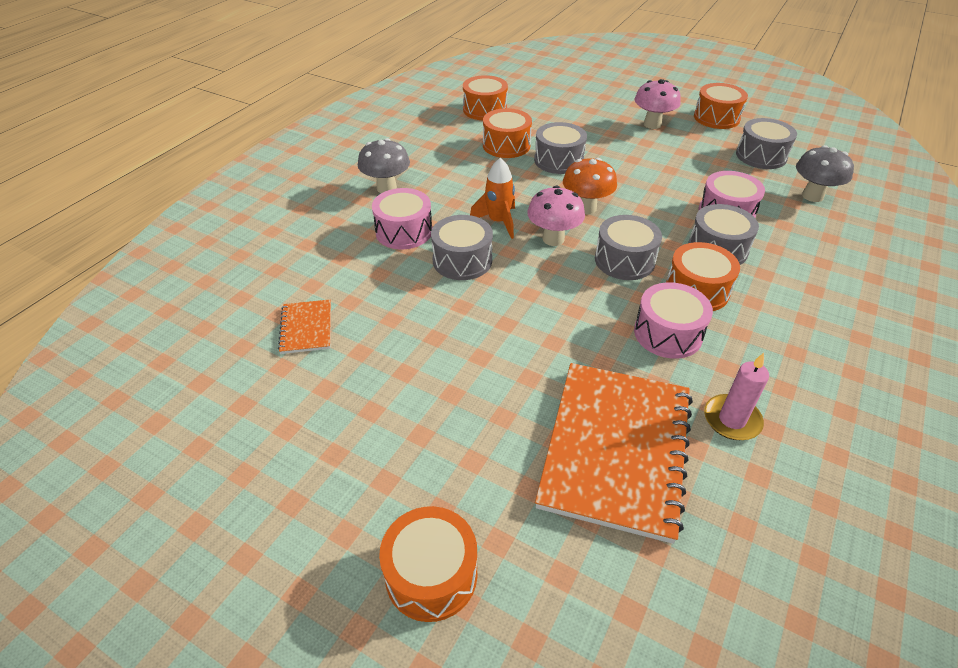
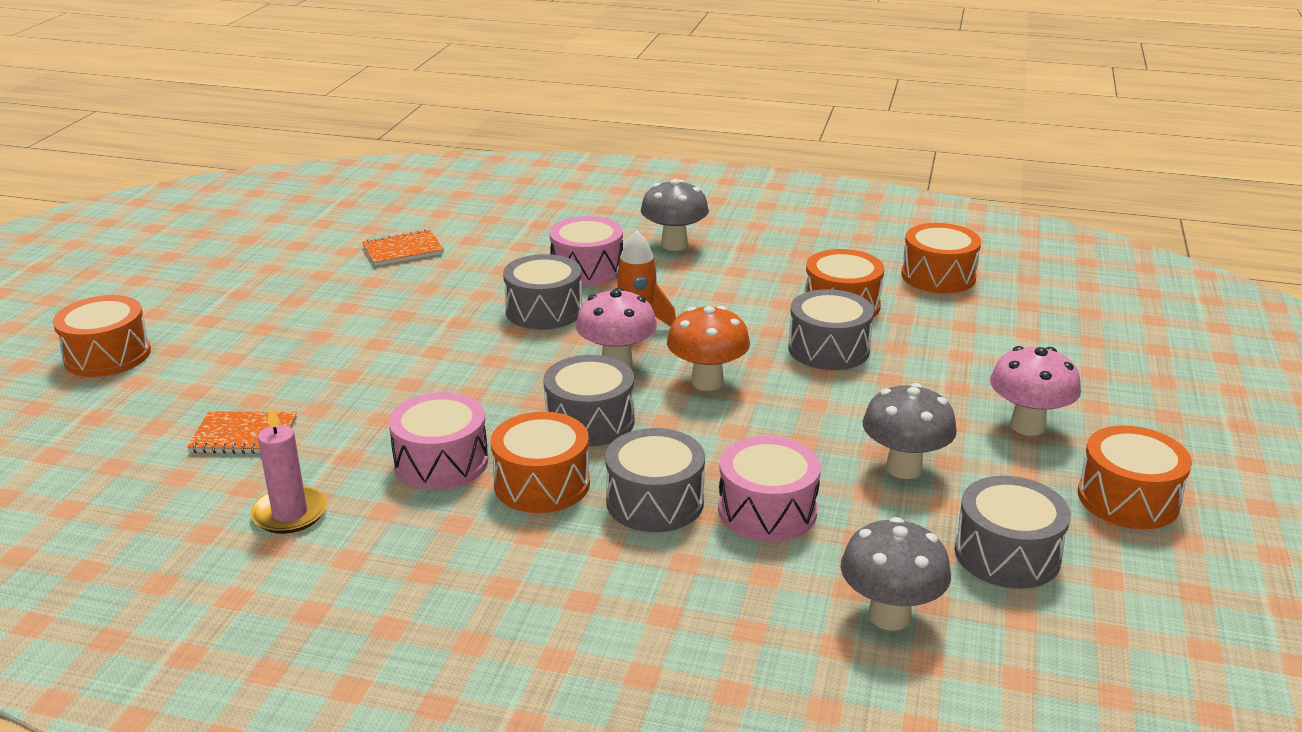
camera: 75 degrees right, 15 degrees down
orange notebook [535,363,693,544] -> orange notebook [187,411,297,454], size x0.45
none -> grey mushroom [863,383,957,479]

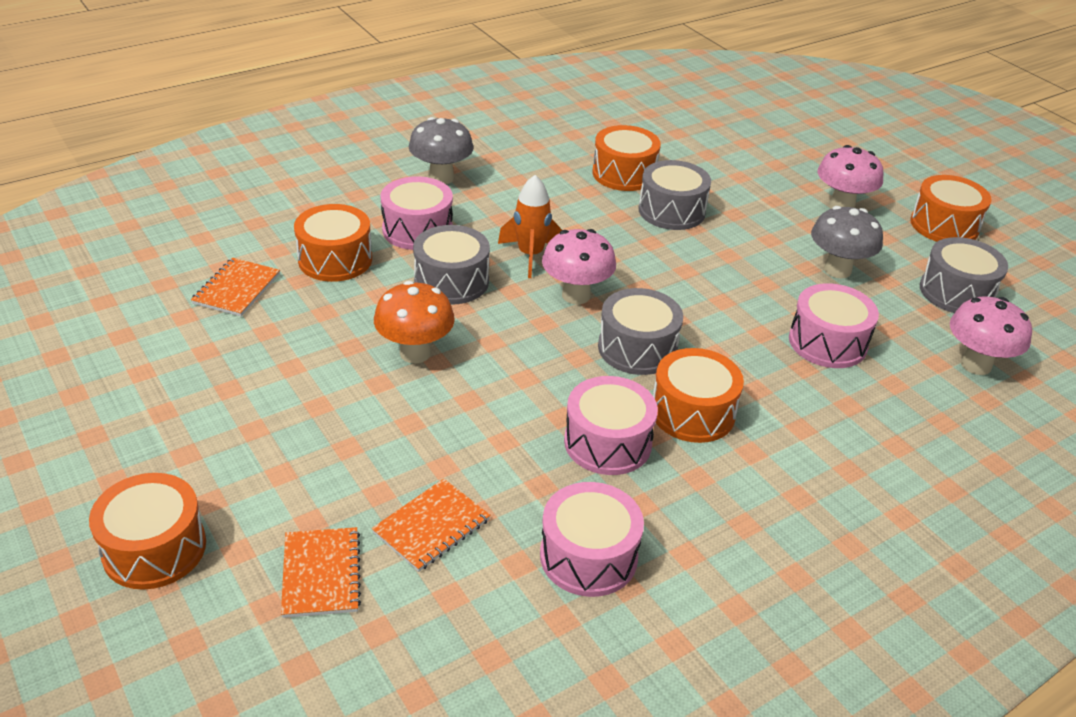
camera: 50 degrees left, 10 degrees up
pink candle [250,405,327,534] -> pink drum [540,482,644,597]
grey drum [605,428,705,532] -> none
orange mushroom [667,306,750,391] -> orange mushroom moved to [374,281,455,363]
grey mushroom [840,517,951,631] -> pink mushroom [950,296,1032,375]
orange drum [902,223,981,293] -> orange drum moved to [294,204,372,282]
none -> orange notebook [281,527,361,618]

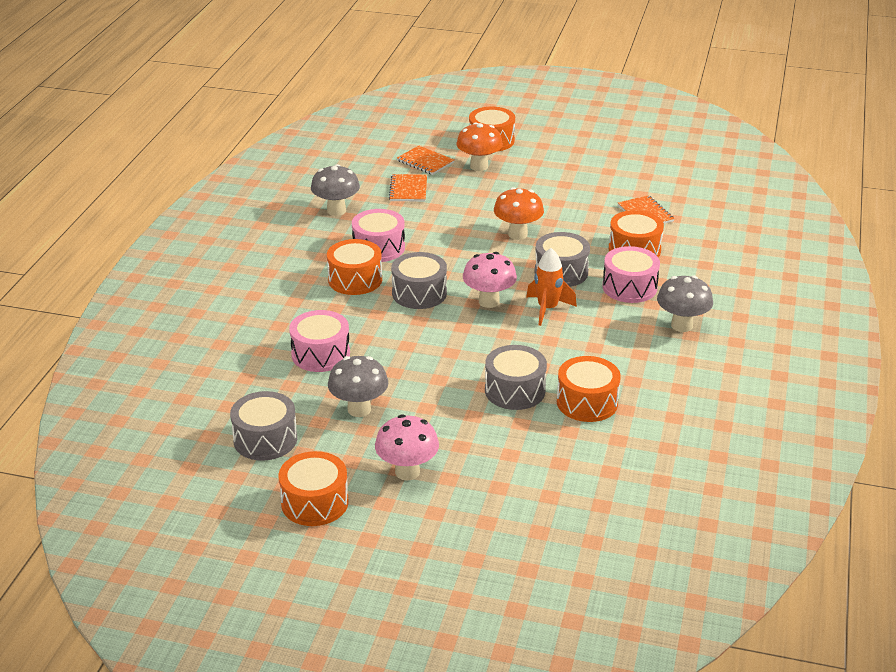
camera: 140 degrees right, 5 degrees down
pink drum [540,482,644,597] -> grey mushroom [311,164,360,216]
pink mushroom [950,296,1032,375] -> none
none -> orange mushroom [456,122,503,171]

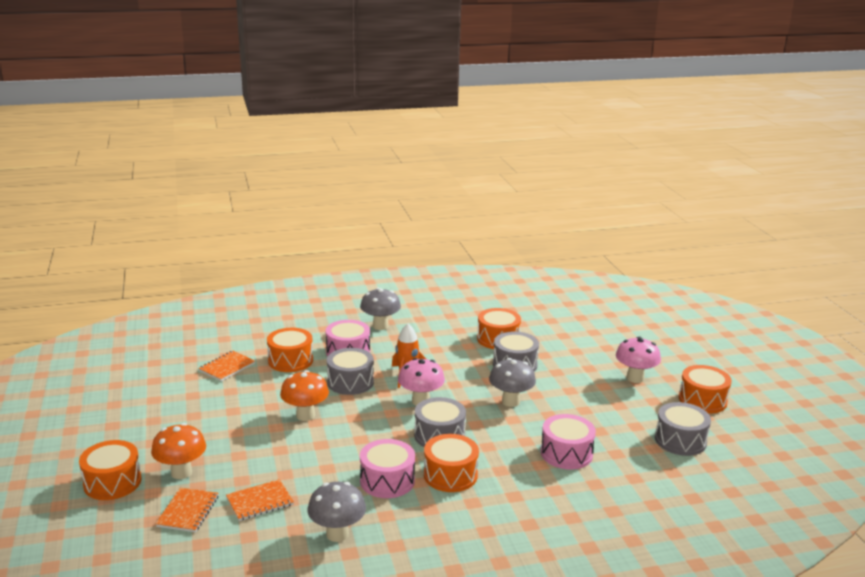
camera: 120 degrees left, 10 degrees down
grey mushroom [328,356,388,417] -> grey mushroom moved to [489,358,536,407]

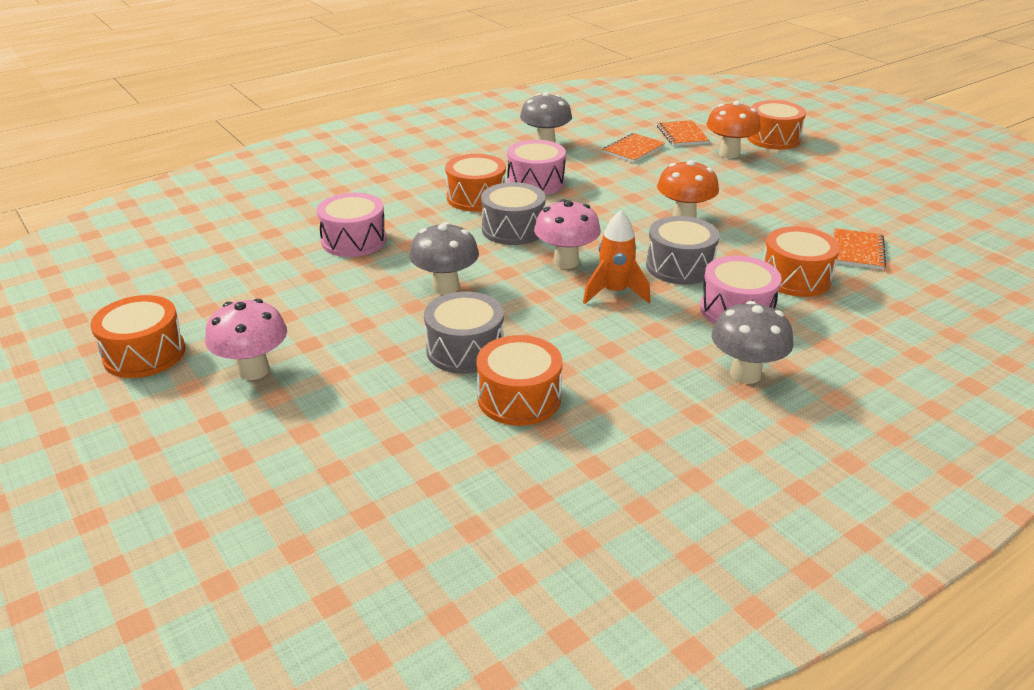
camera: 160 degrees right, 10 degrees up
grey drum [655,402,711,456] -> none

